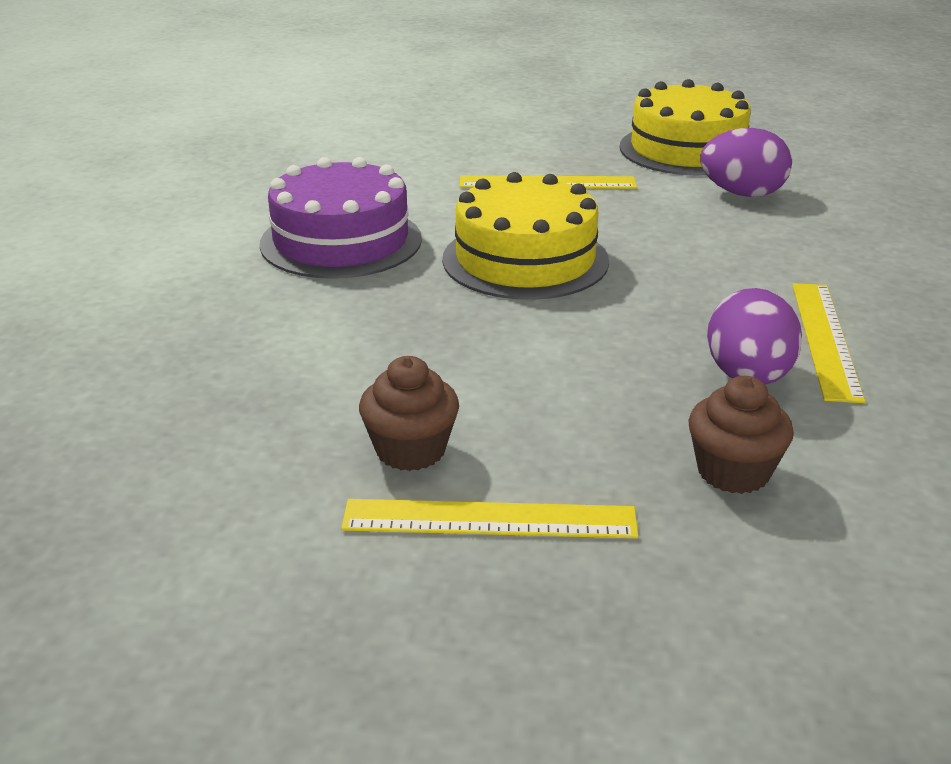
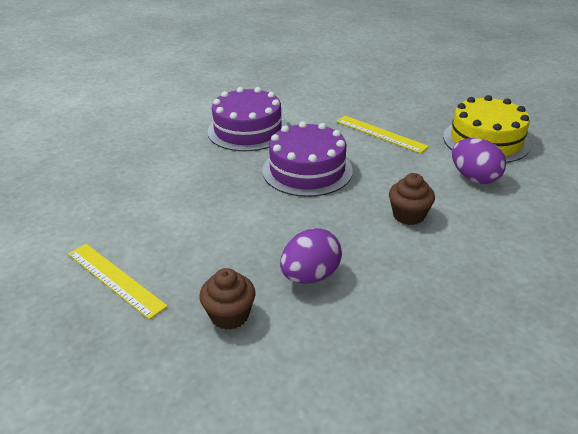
camera: 40 degrees right, 5 degrees up
brown cupcake [359,356,459,471] -> brown cupcake moved to [389,173,435,225]
yellow cake [442,172,609,300] -> purple cake [262,121,353,197]
yellow ruler [792,283,865,403] -> none

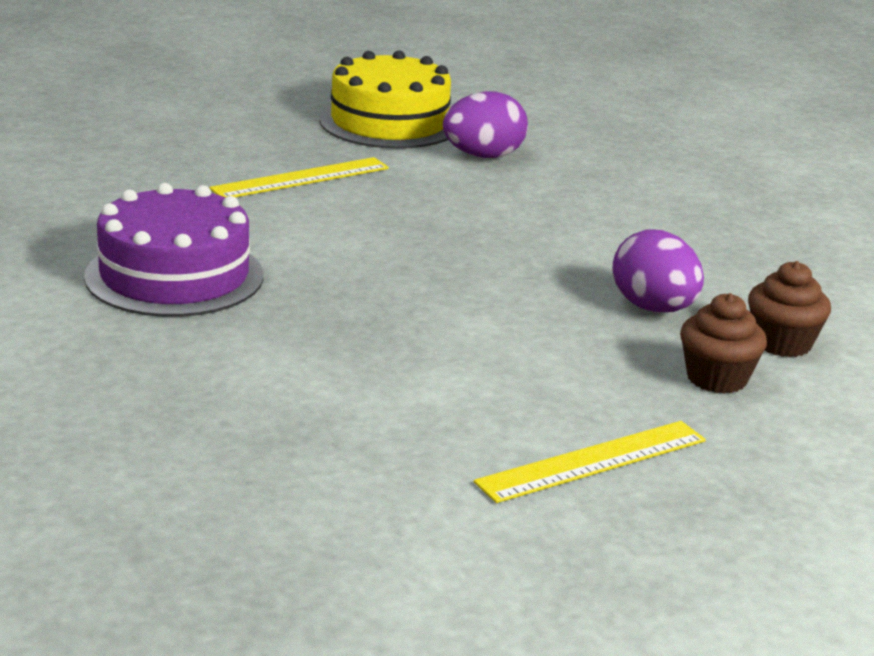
camera: 75 degrees left, 10 degrees down
purple cake [262,121,353,197] -> none
brown cupcake [389,173,435,225] -> brown cupcake moved to [748,261,831,357]

